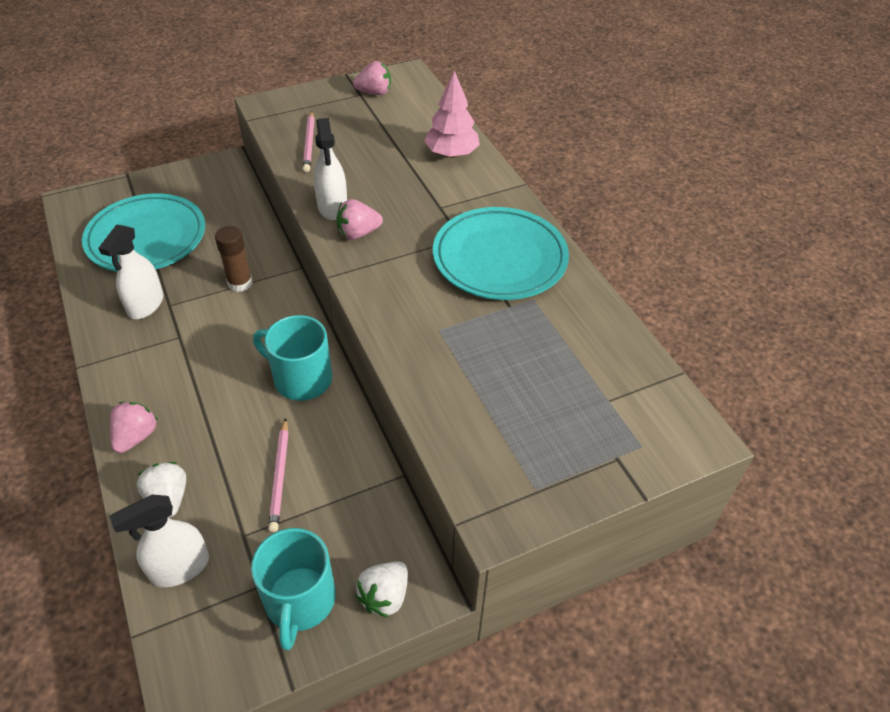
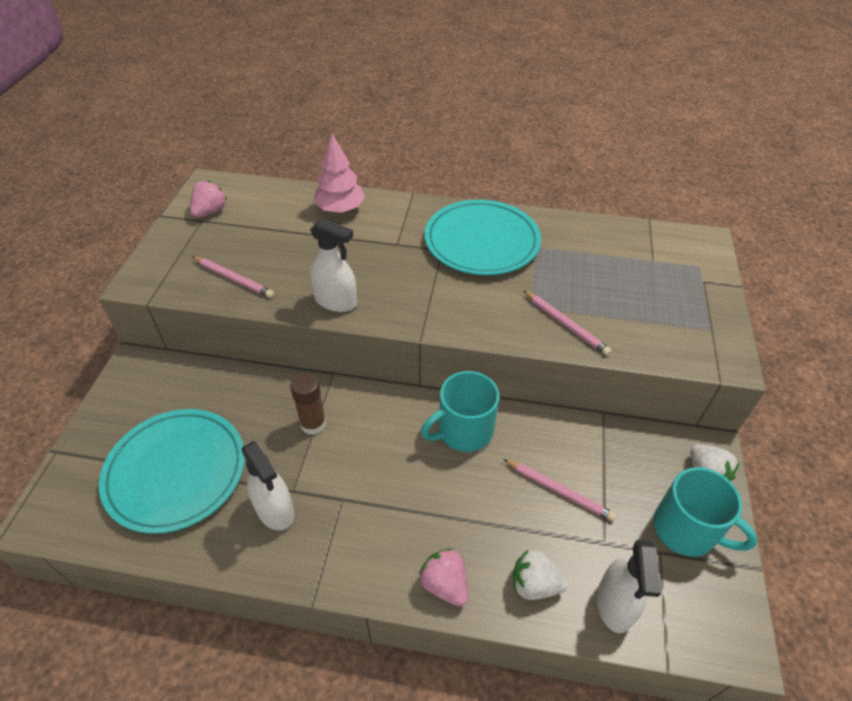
camera: 55 degrees left, 0 degrees up
pink strawberry [337,199,383,240] -> none
none -> pink pencil [523,290,612,356]

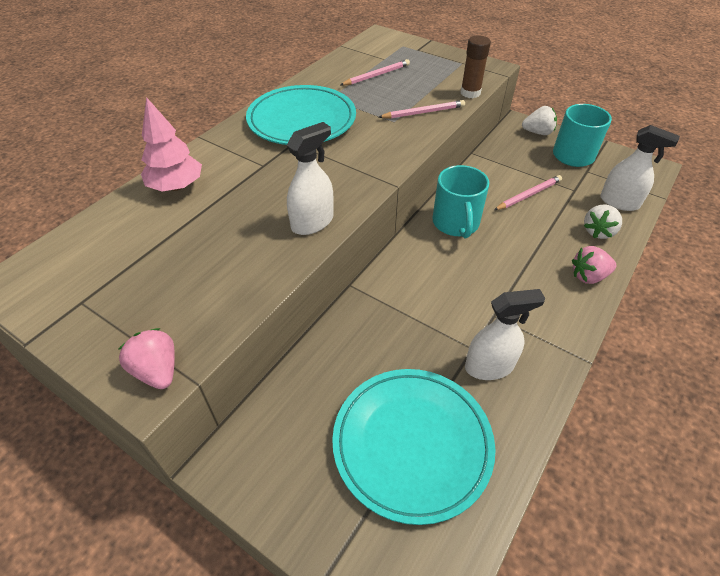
camera: 65 degrees left, 0 degrees up
pink strawberry [190,180,227,217] -> pink strawberry moved to [119,328,175,389]
pink pencil [193,257,274,298] -> pink pencil moved to [340,59,410,86]
brown glue stick [290,372,326,435] -> brown glue stick moved to [461,35,491,98]

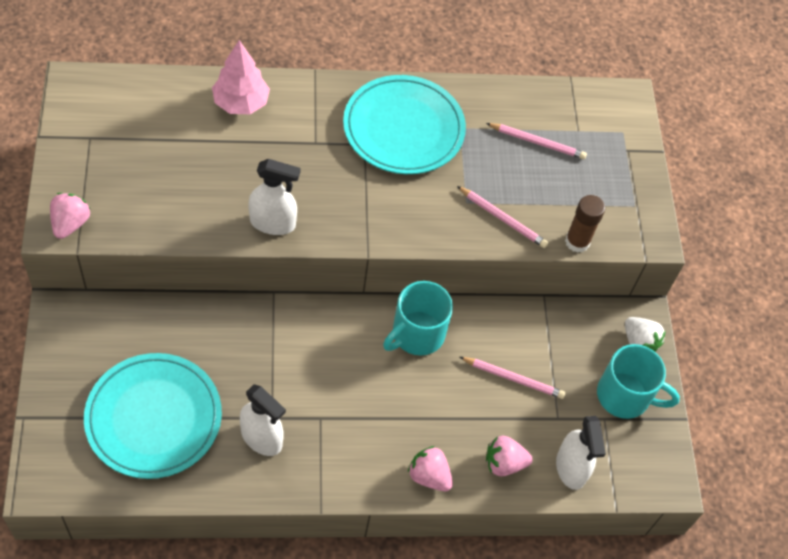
camera: 45 degrees right, 10 degrees up
white strawberry [584,204,622,239] -> pink strawberry [486,435,533,476]

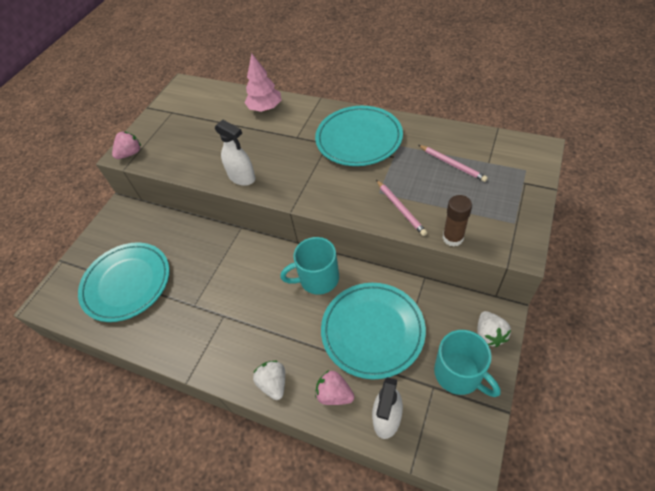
camera: 40 degrees right, 5 degrees down
white spray bottle [240,384,286,456] -> none
pink strawberry [408,446,453,491] -> white strawberry [253,361,285,400]
pink pencil [460,357,565,399] -> turquoise plate [321,283,426,379]

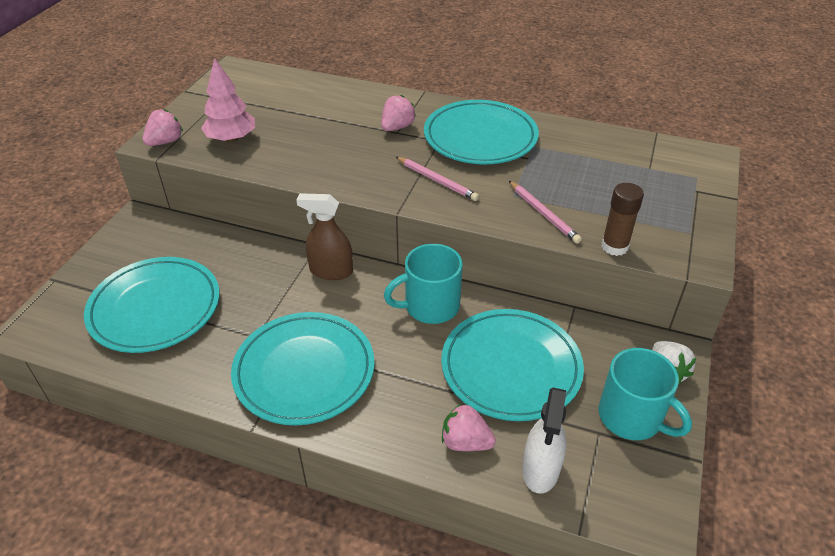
camera: 10 degrees left, 10 degrees down
white spray bottle [215,119,256,186] -> none
pink tree [244,53,281,112] -> pink tree moved to [201,58,255,143]
white strawberry [253,361,285,400] -> none
pink pencil [418,145,488,182] -> pink pencil moved to [396,157,479,201]
none -> turquoise plate [231,312,375,425]
none -> brown spray bottle [296,193,353,280]
none -> pink strawberry [381,95,416,131]

